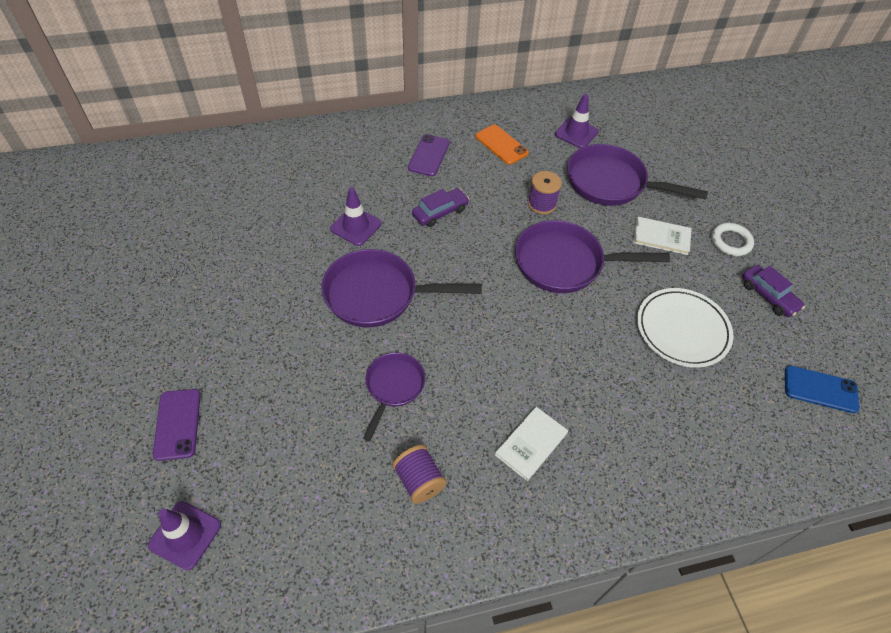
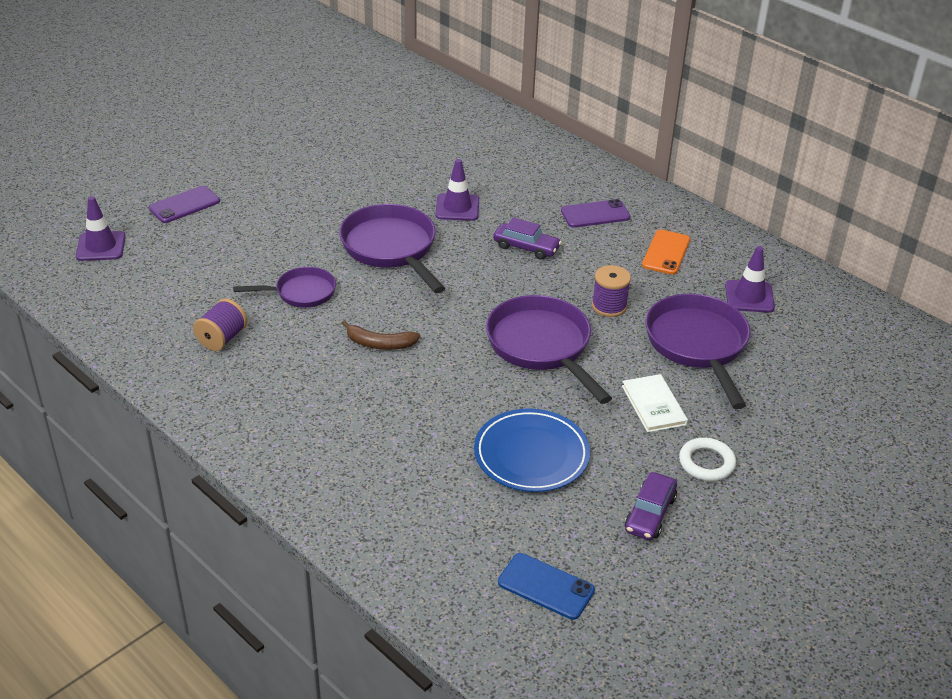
camera: 60 degrees right, 15 degrees down
white book [495,407,568,481] -> none
white plate [637,288,733,368] -> blue plate [474,408,590,492]
blue phone [785,365,859,413] -> blue phone turned 45 degrees counterclockwise [498,553,595,620]
none -> brown banana [342,320,420,350]

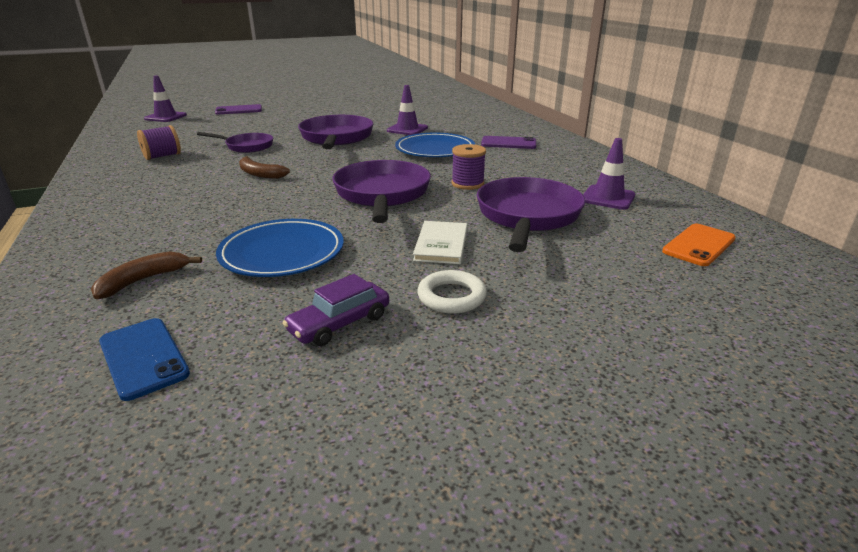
camera: 25 degrees right, 10 degrees down
purple car [493,217,562,260] -> blue plate [395,133,475,157]
orange phone [642,230,690,275] -> orange phone moved to [662,224,736,266]
none -> brown banana [91,251,202,299]

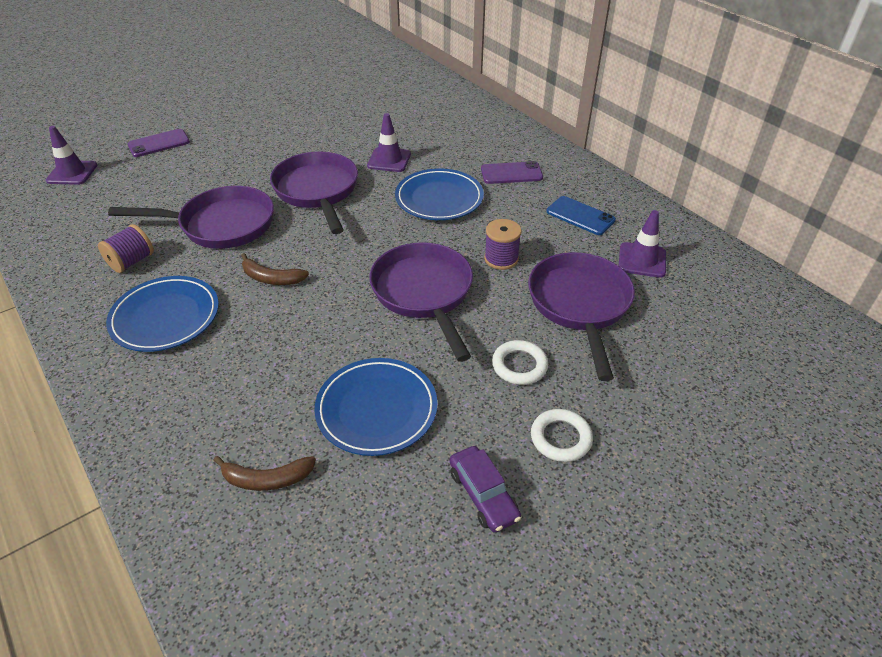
camera: 15 degrees left, 15 degrees up
brown banana [91,251,202,299] -> brown banana turned 120 degrees counterclockwise [213,456,316,491]
blue phone [99,318,190,401] -> blue phone moved to [546,196,616,235]
purple pan [197,132,273,153] -> purple pan [108,186,274,249], size x1.70
purple car [283,274,389,346] -> purple car turned 60 degrees counterclockwise [450,446,521,533]
white book [413,221,467,264] -> white ring [492,340,548,385]
orange phone [662,224,736,266] -> none
none -> blue plate [106,276,219,352]

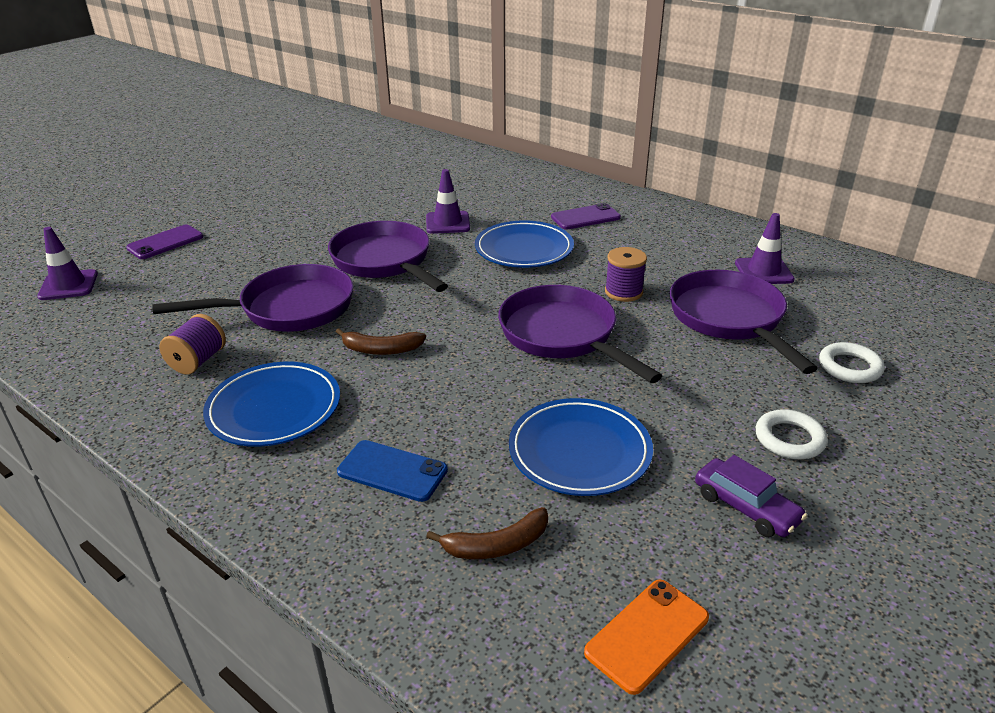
camera: 15 degrees left, 10 degrees down
white ring [492,340,548,385] -> white ring moved to [819,342,885,383]
blue phone [546,196,616,235] -> blue phone moved to [337,440,448,502]
none -> orange phone [584,580,709,695]

